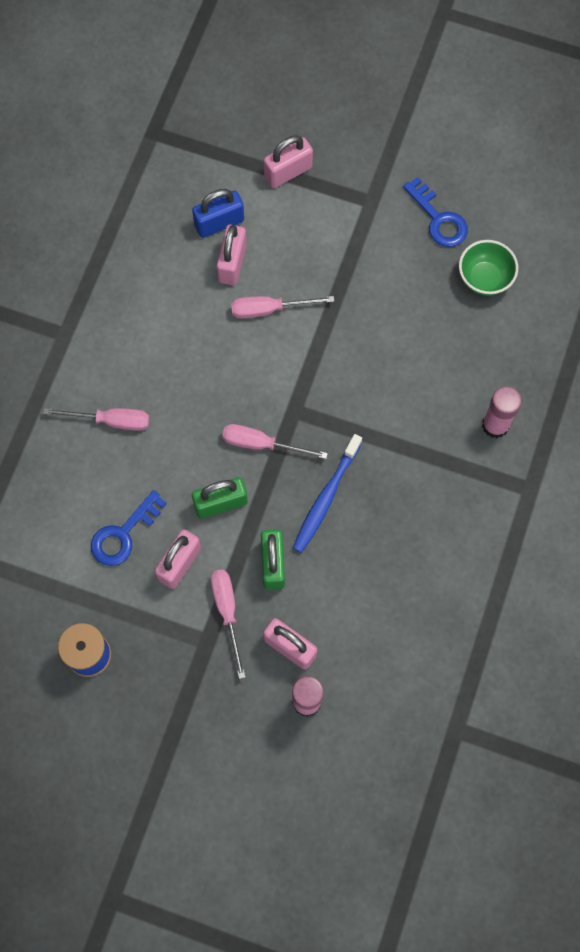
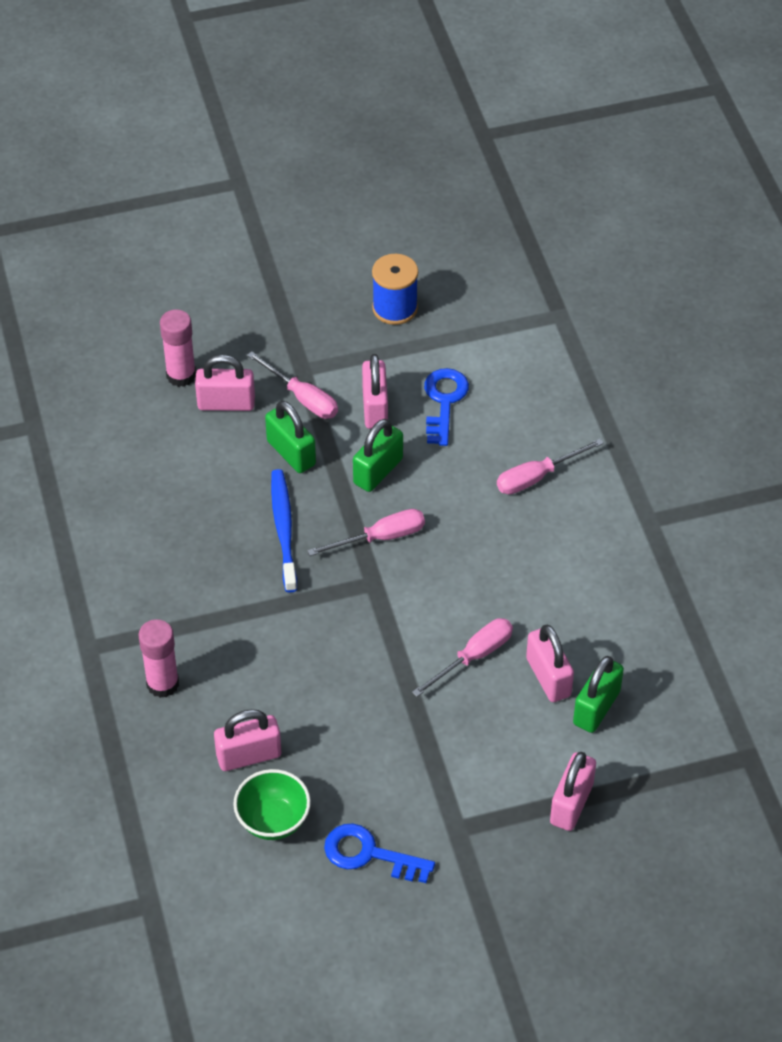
camera: 145 degrees right, 20 degrees down
blue padlock [192,189,244,238] -> green padlock [573,656,624,733]
none -> pink padlock [214,709,281,771]

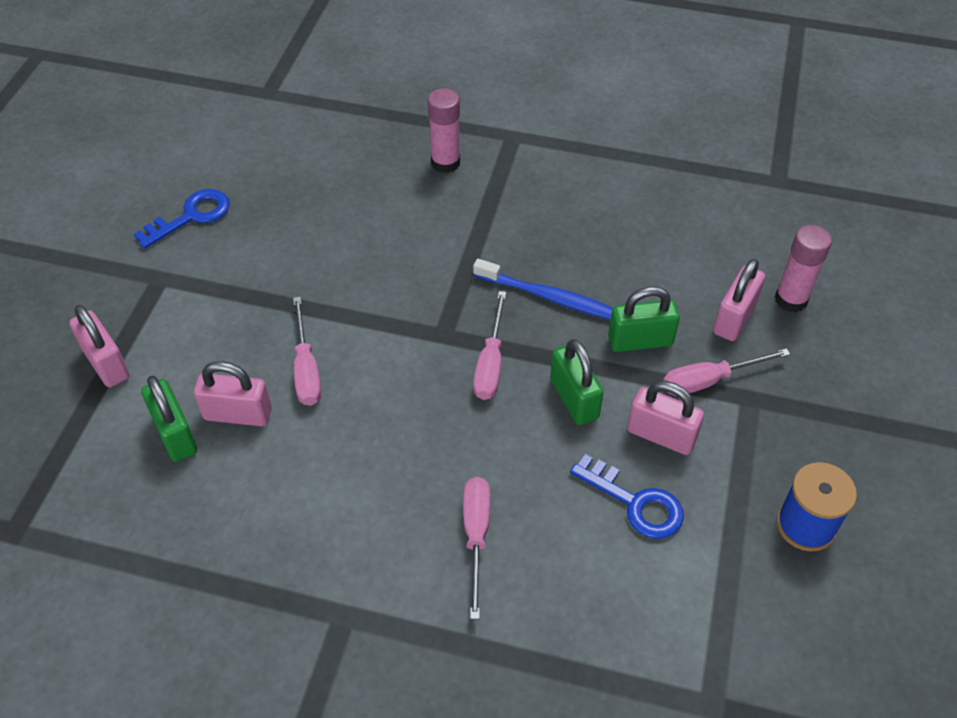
camera: 120 degrees right, 0 degrees up
pink padlock [214,709,281,771] -> none
green bowl [233,769,311,840] -> none

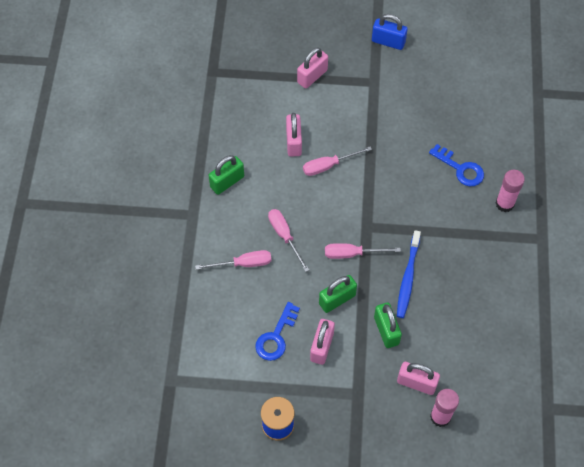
camera: 80 degrees right, 10 degrees up
blue key [134,189,230,249] -> blue key moved to [429,144,484,186]
green padlock [141,376,197,462] -> green padlock moved to [209,155,244,195]
pink screwdriver [663,348,790,396] -> pink screwdriver moved to [268,209,309,272]
none -> blue padlock [372,14,408,50]

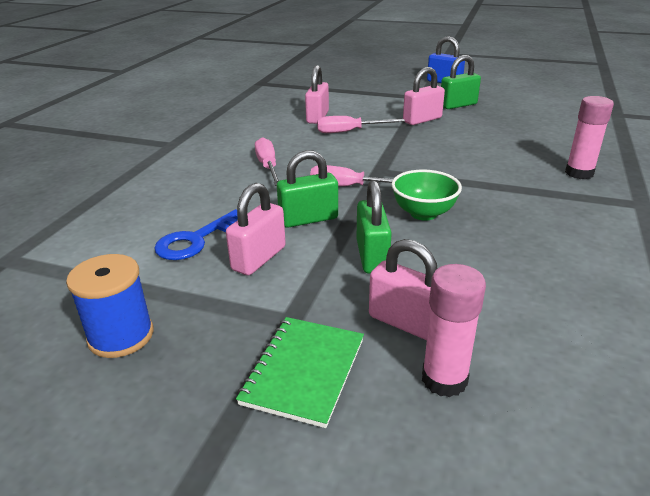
camera: 15 degrees right, 30 degrees down
pink screwdriver [195,250,271,270] -> none
green padlock [209,155,244,195] -> green padlock moved to [441,55,481,109]
pink padlock [297,47,328,89] -> pink padlock moved to [403,67,445,125]
blue toothbrush [397,230,421,318] -> green bowl [391,170,462,221]
blue key [429,144,484,186] -> none
none -> green notebook [236,317,364,428]

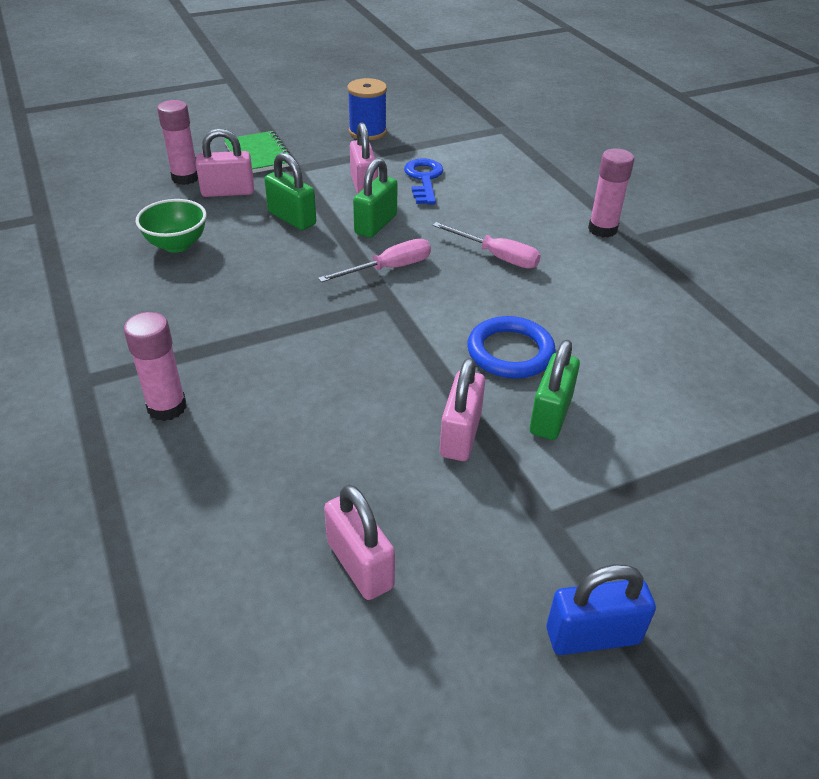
camera: 135 degrees right, 10 degrees up
pink padlock [305,65,329,124] -> pink padlock moved to [324,485,395,600]
pink screwdriver [317,116,405,133] -> blue ring [467,316,556,379]
green bowl [391,170,462,221] -> green bowl moved to [135,199,206,253]
green padlock [441,55,481,109] -> green padlock moved to [530,340,580,440]
none -> pink glue stick [588,148,634,238]

